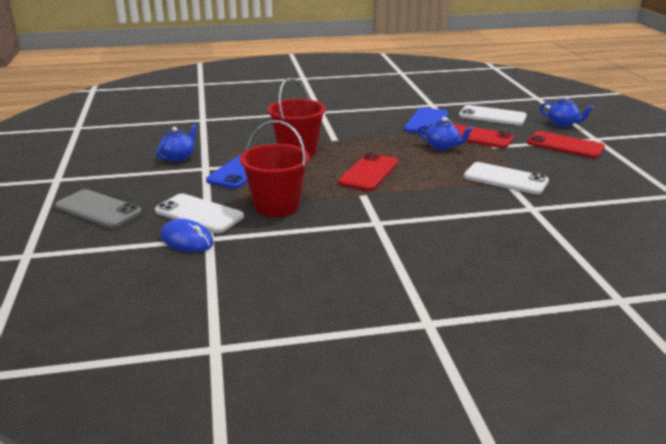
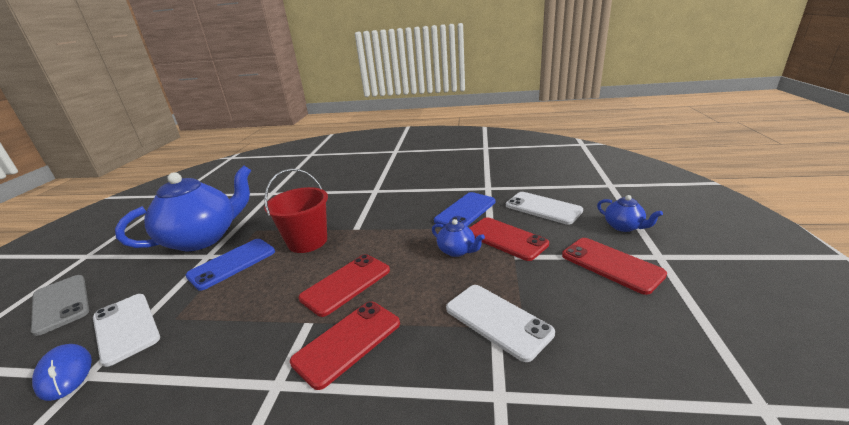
camera: 20 degrees right, 0 degrees up
blue teapot [156,124,197,162] -> blue teapot [115,165,251,251], size x2.32
red bucket [240,120,310,217] -> none
none -> red phone [290,301,400,390]

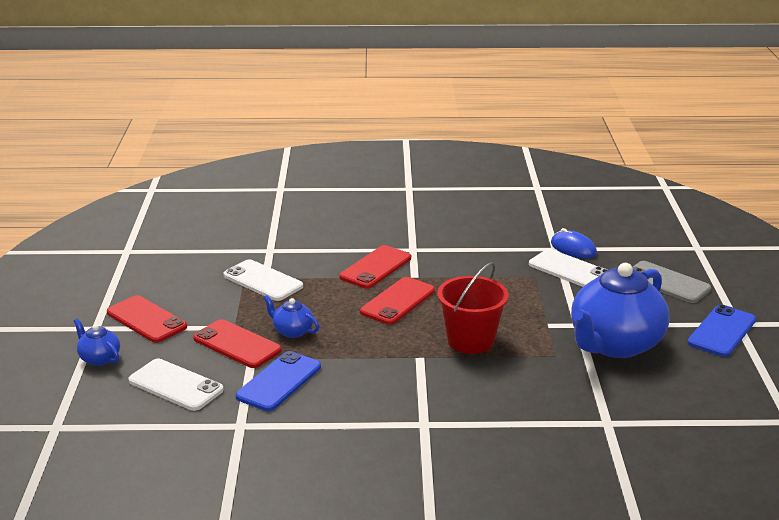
camera: 170 degrees right, 0 degrees up
blue phone [186,239,275,291] -> blue phone moved to [687,305,756,357]

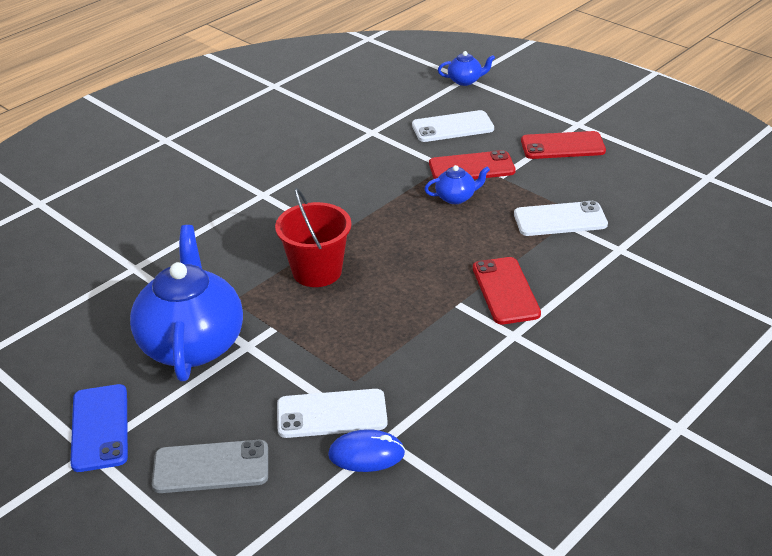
camera: 135 degrees right, 10 degrees up
blue teapot [74,319,120,366] -> blue teapot moved to [438,51,495,86]
blue phone [236,351,321,411] -> none
red phone [360,277,435,325] -> none

